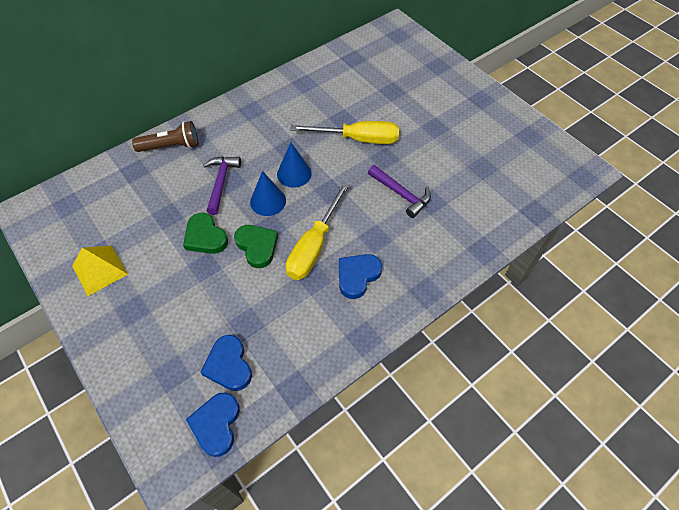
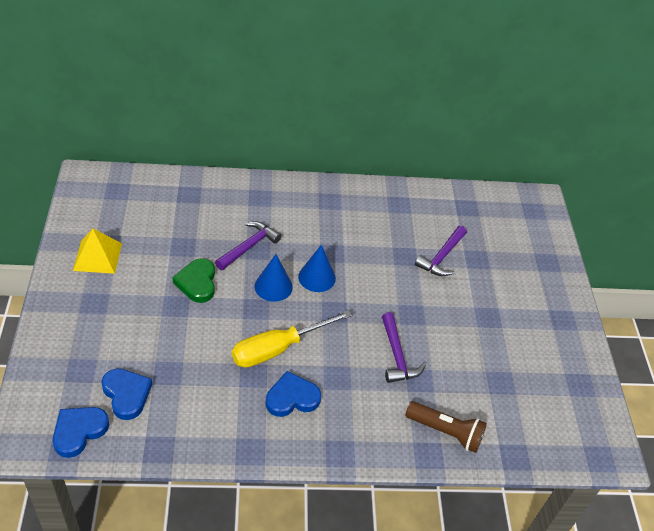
camera: 30 degrees right, 10 degrees down
brown flashlight [132,121,198,152] -> brown flashlight moved to [405,401,487,453]
blue heart [200,335,252,391] -> blue heart turned 135 degrees clockwise [101,368,152,420]
green heart [234,225,278,268] -> none
yellow screwdriver [290,121,399,144] -> none
none -> purple hammer [415,226,467,276]

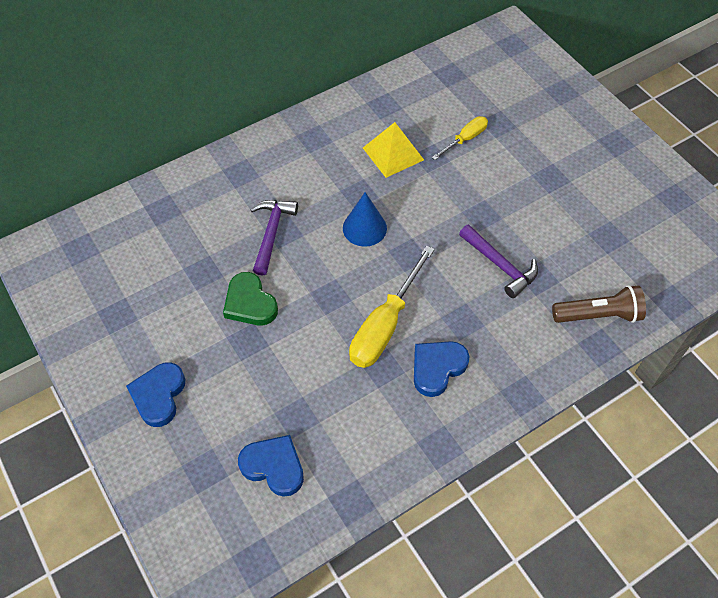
camera: 25 degrees left, 10 degrees up
blue heart [53,407,109,458] -> blue heart moved to [126,362,185,427]
yellow pyramid [73,229,122,274] -> yellow pyramid moved to [363,122,424,178]
blue cone [255,254,293,302] -> none
purple hammer [415,226,467,276] -> yellow screwdriver [432,116,488,160]

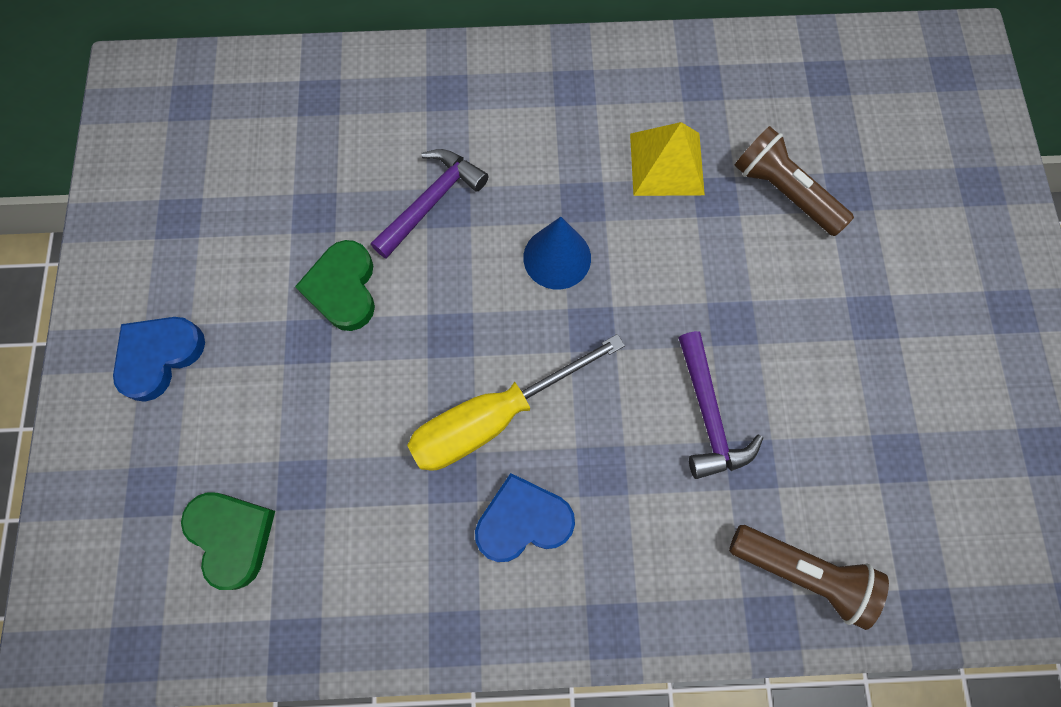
camera: 30 degrees right, 15 degrees up
blue heart [238,435,304,497] -> green heart [181,492,275,590]
yellow screwdriver [432,116,488,160] -> brown flashlight [734,126,854,236]

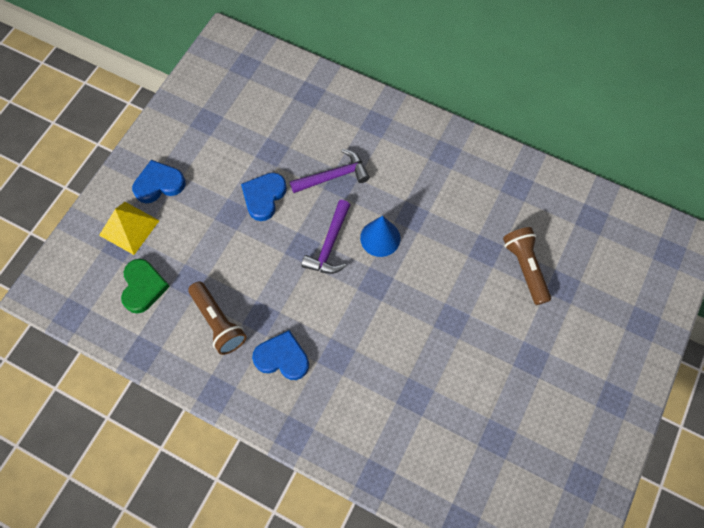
camera: 30 degrees right, 5 degrees down
green heart [295,240,375,331] -> blue heart [241,173,287,221]
yellow screwdriver [407,334,625,471] -> none
yellow pyramid [630,122,705,196] -> yellow pyramid moved to [99,202,159,255]
purple hammer [678,331,763,479] -> purple hammer moved to [301,200,350,274]
brown flashlight [729,525,889,630] -> brown flashlight moved to [188,281,247,355]

